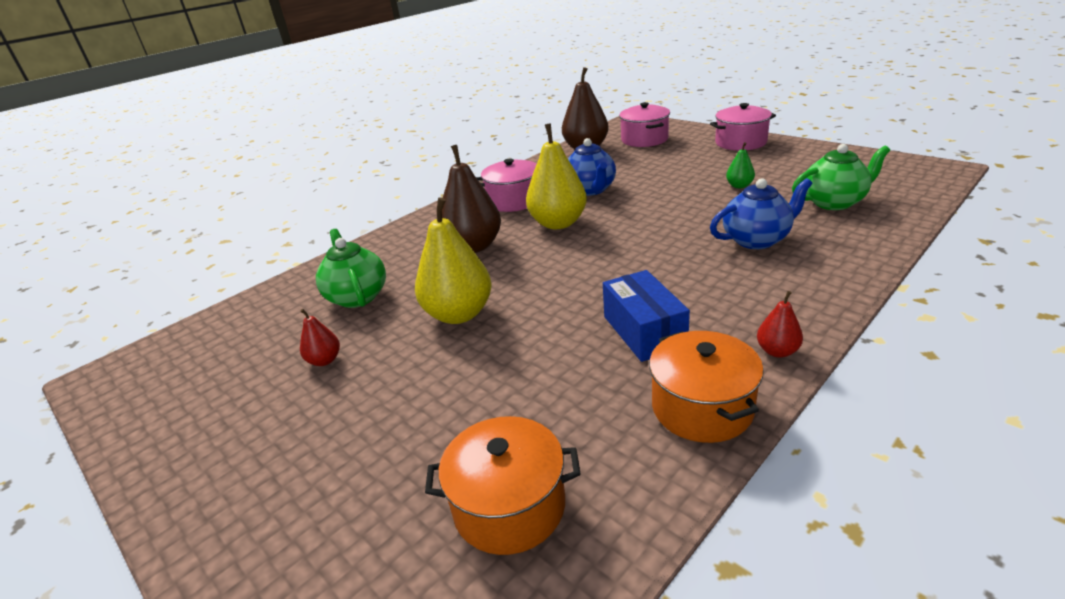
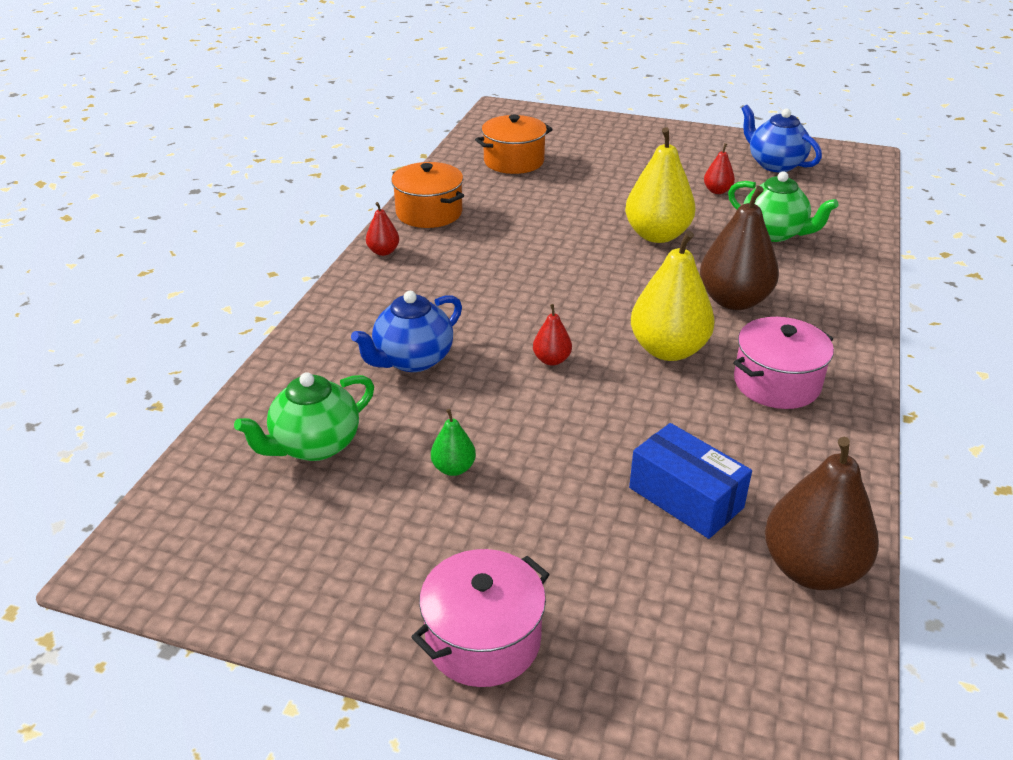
camera: 150 degrees right, 5 degrees up
blue teapot [568,138,616,196] -> blue teapot moved to [741,105,822,172]
blue box [603,270,690,362] -> blue box moved to [629,423,752,539]
pink pot [619,102,670,147] -> none
none -> red pear [533,304,572,366]

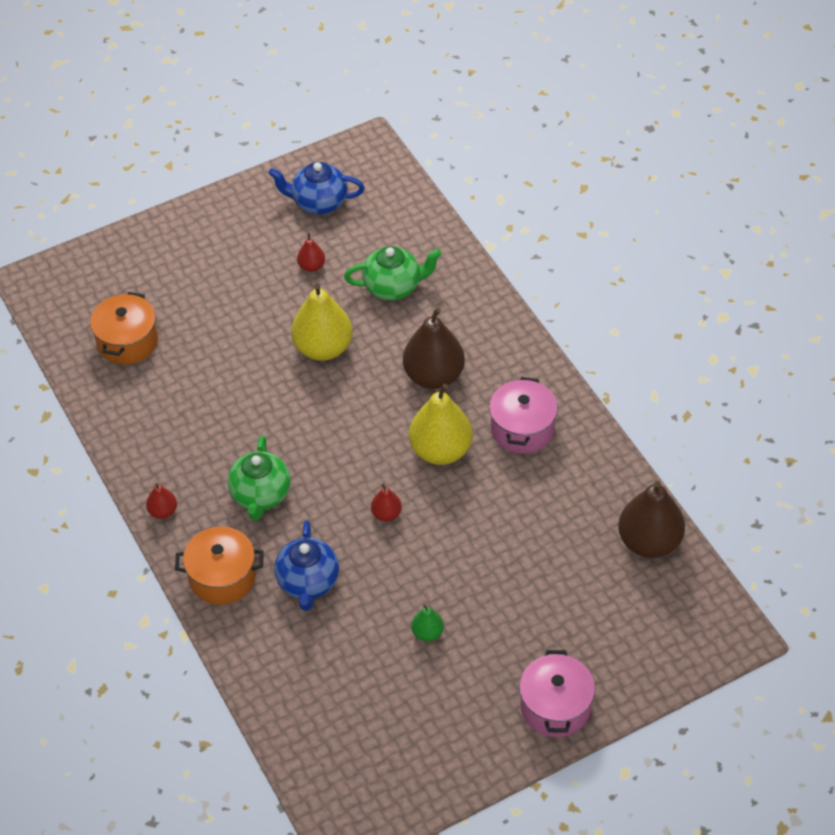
camera: 45 degrees left, 15 degrees up
green teapot [234,372,374,461] -> green teapot moved to [228,435,290,521]
orange pot [391,162,464,228] -> orange pot moved to [175,527,264,605]
blue box [629,423,752,539] -> none

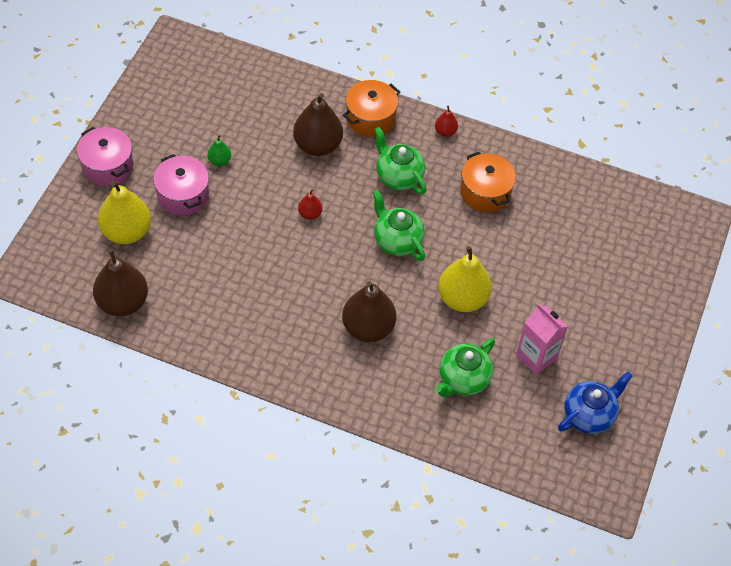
camera: 135 degrees right, 5 degrees up
orange pot [90,292,158,365] -> orange pot moved to [460,152,516,212]
blue teapot [274,520,339,611] -> brown pear [293,93,343,156]
red pear [297,233,325,272] -> pink carton [516,304,568,375]
yellow pear [409,384,473,465] -> yellow pear moved to [98,181,151,244]
pink pot [489,377,558,454] -> pink pot moved to [153,154,209,216]
none -> green teapot [373,190,425,261]

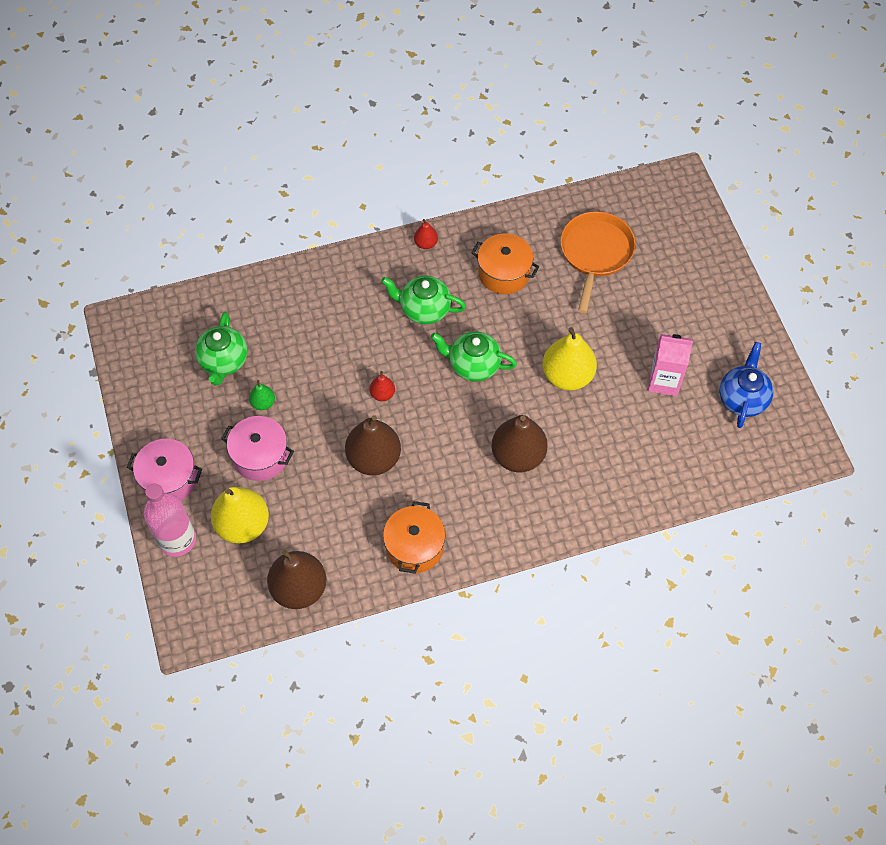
camera: 35 degrees left, 5 degrees up
brown pear [293,93,343,156] -> brown pear moved to [345,415,401,475]
orange pot [343,80,400,137] -> orange pot moved to [383,501,446,574]
green teapot [436,338,495,397] -> green teapot moved to [195,312,247,386]
none -> pink bottle [144,484,196,557]
none -> orange pan [560,211,636,313]

